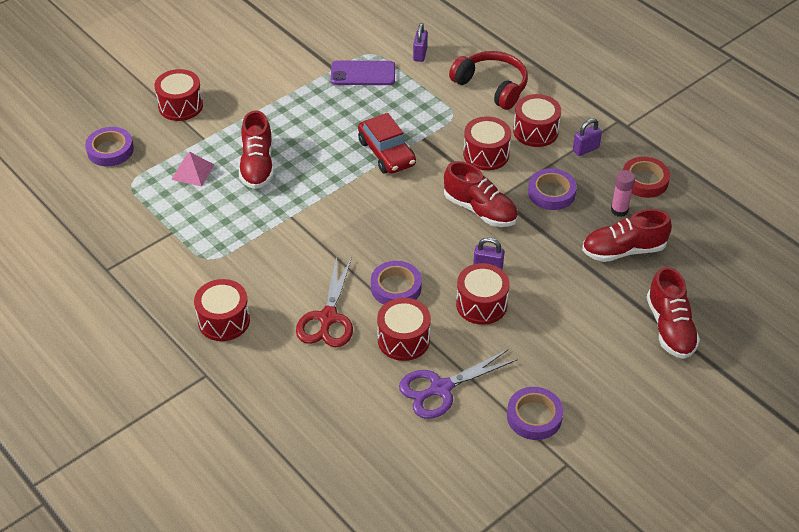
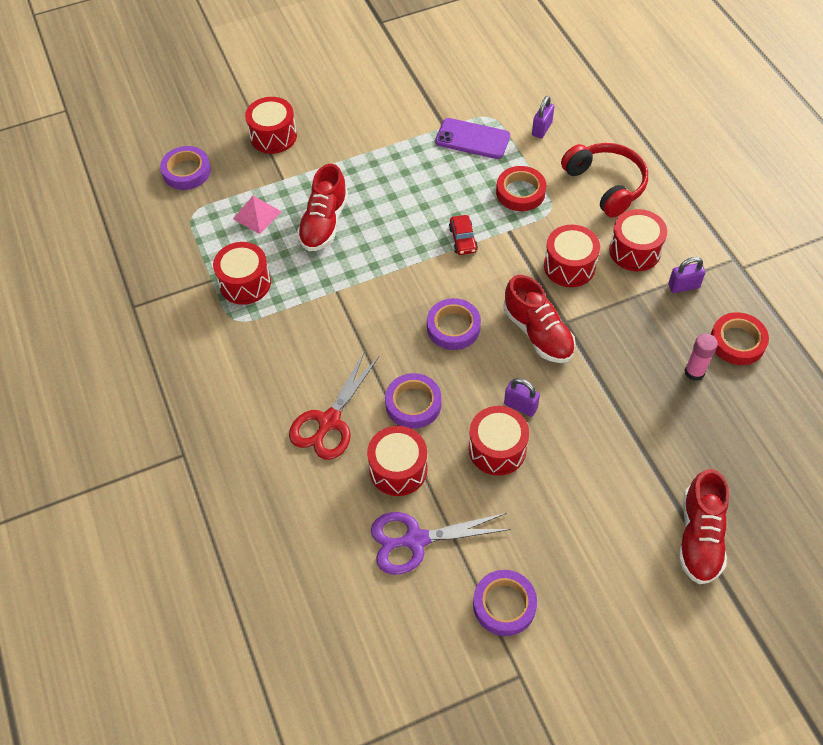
camera: 20 degrees right, 10 degrees up
red drum [194,279,250,341] -> red drum moved to [213,242,271,305]
red car [358,113,416,174] -> red car [449,215,478,255], size x0.57
purple tape [528,168,577,210] -> purple tape moved to [427,298,481,350]
red shoe [582,209,672,262] -> none
none -> red tape [496,166,546,211]

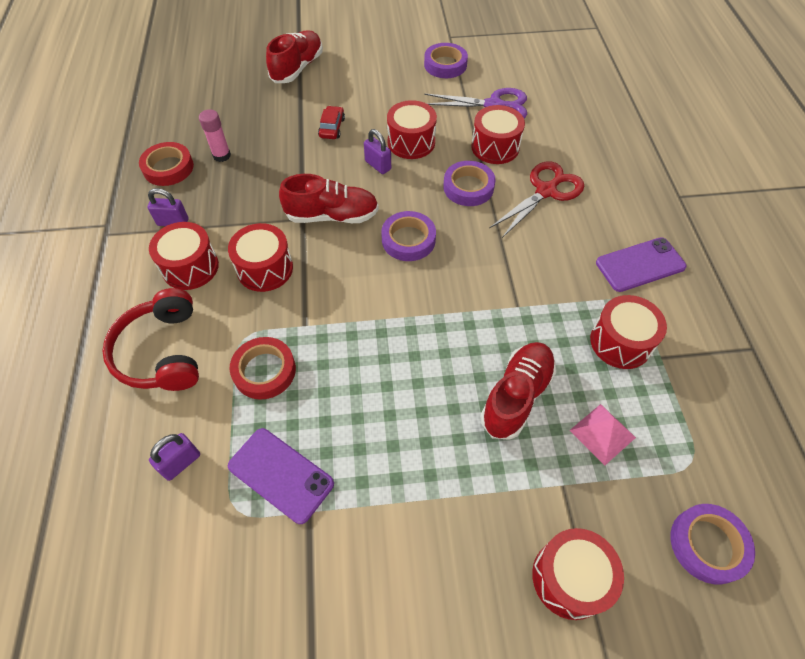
camera: 165 degrees left, 0 degrees up
red car [449,215,478,255] -> red car moved to [318,106,345,139]
red shoe [504,275,576,363] -> red shoe turned 105 degrees clockwise [279,174,379,223]
none -> purple phone [596,237,687,292]

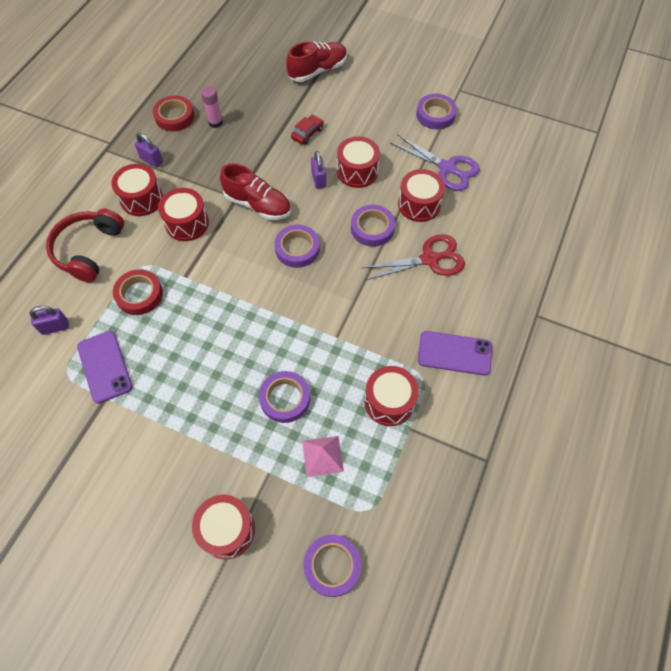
camera: 30 degrees right, 5 degrees up
red shoe [480,342,556,440] -> purple tape [259,371,310,423]

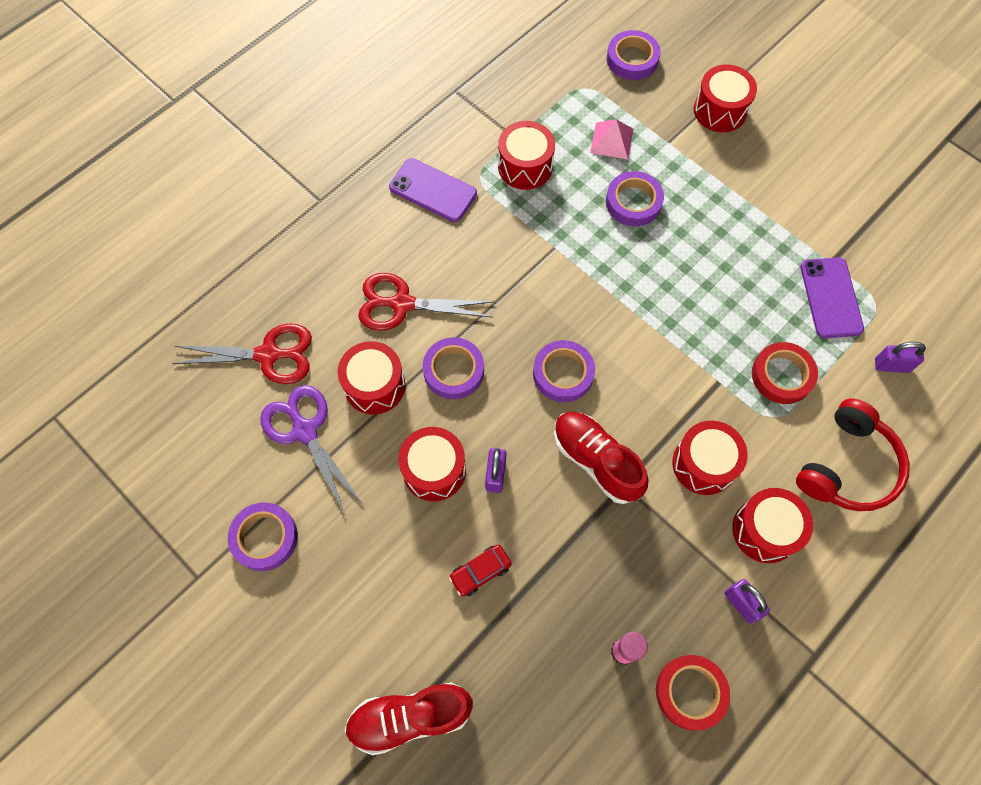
camera: 160 degrees left, 5 degrees up
none -> red scissors [172,323,312,384]

